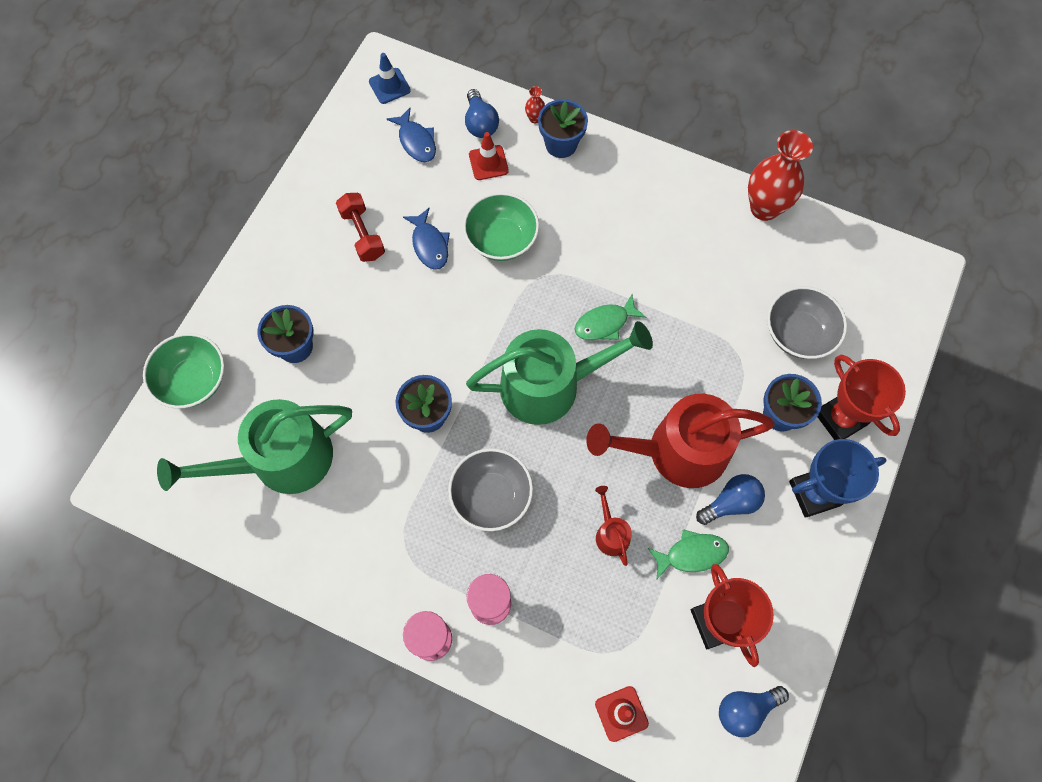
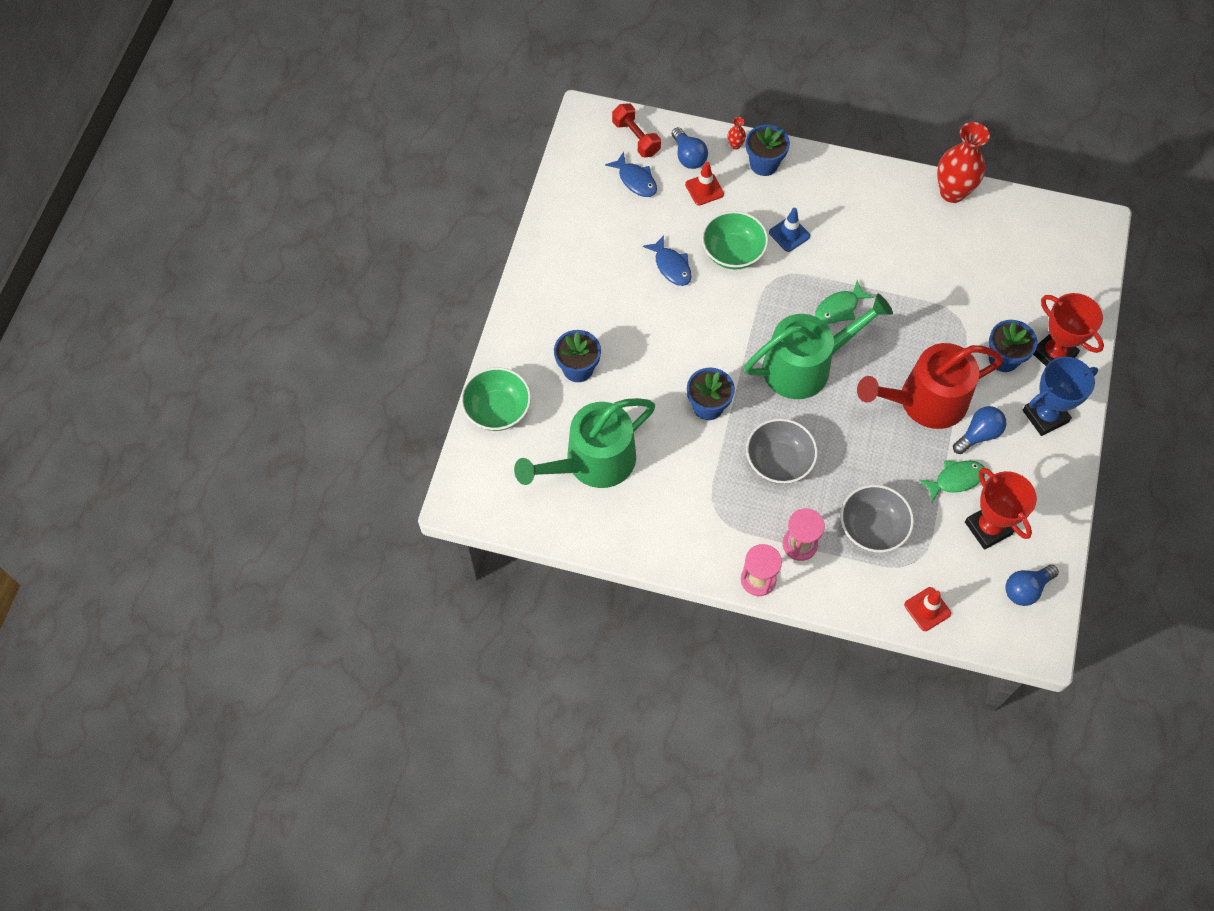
camera: 10 degrees left, 5 degrees down
red dumbbell [336,193,385,262] -> red dumbbell moved to [612,103,661,157]
blue traffic cone [369,53,411,104] -> blue traffic cone moved to [769,208,810,252]
red watering can [595,486,632,566] -> none
grey bowl [767,286,847,359] -> grey bowl moved to [840,485,914,553]

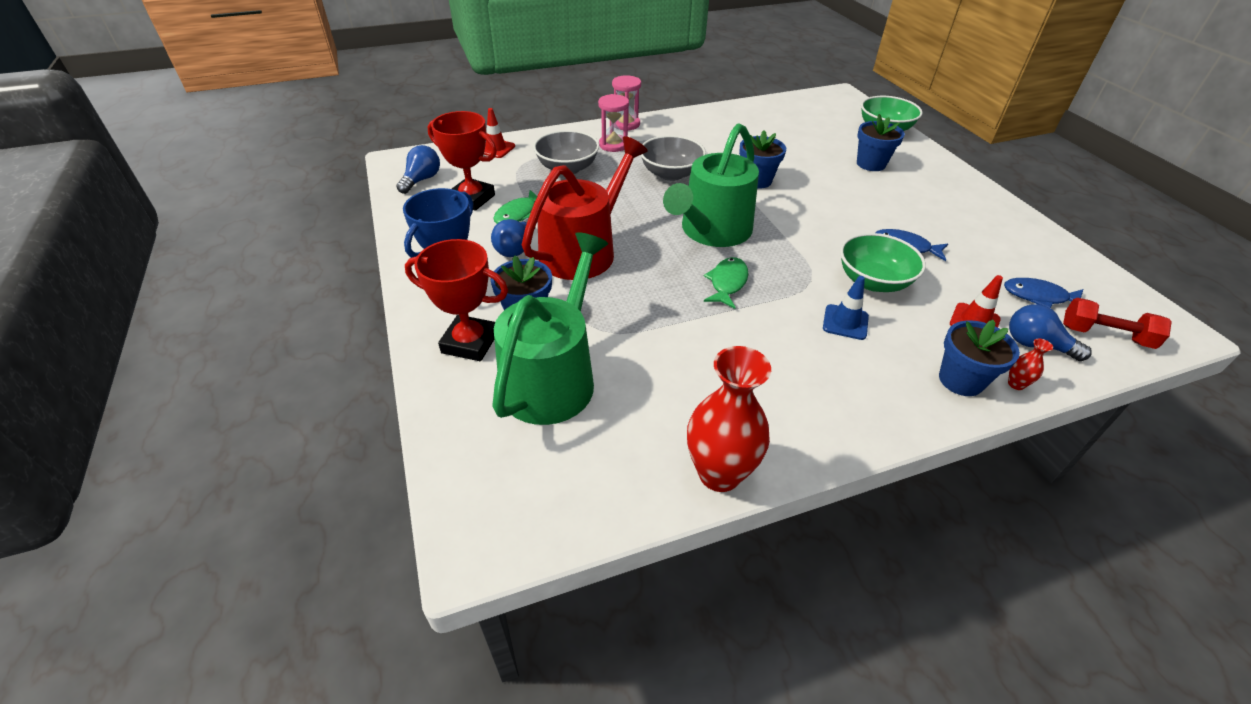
camera: 145 degrees right, 20 degrees down
green watering can [514,398,655,488] -> green watering can moved to [492,232,608,425]

